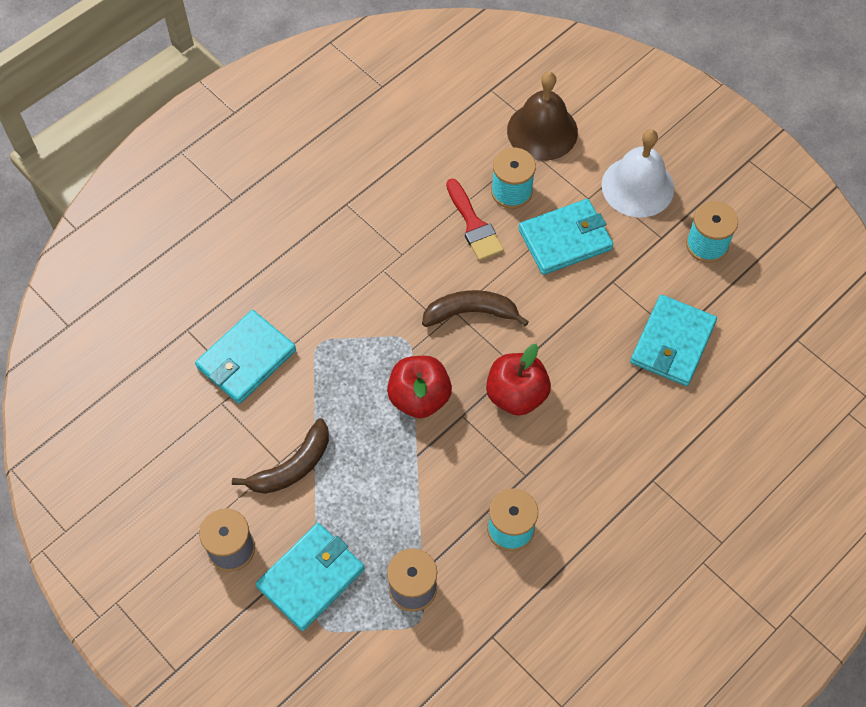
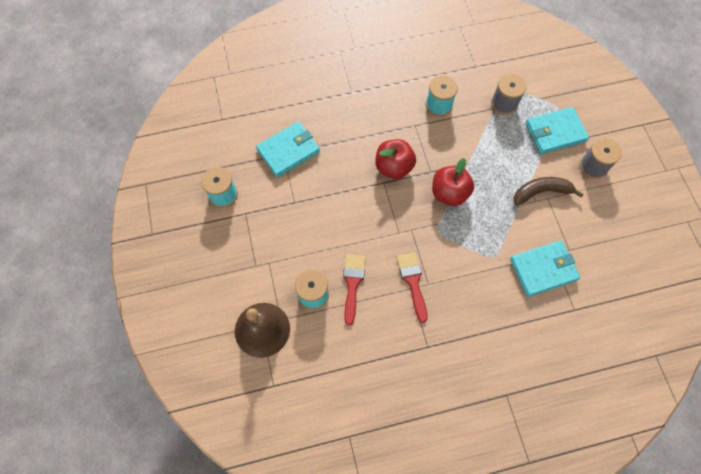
camera: 150 degrees left, 5 degrees up
brown banana [422,290,529,327] -> none
turquoise wallet [518,199,614,275] -> none
white bell [602,129,674,217] -> none
none -> red brush [397,252,428,323]

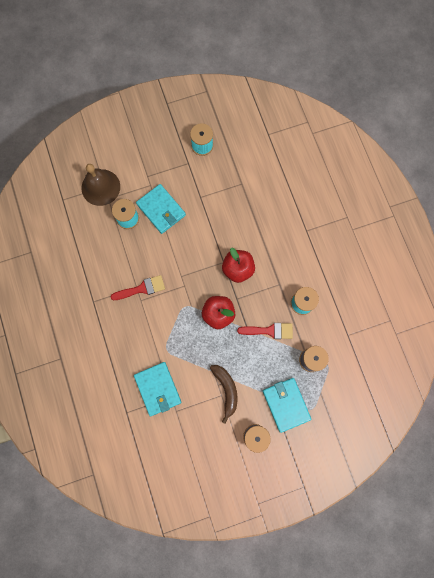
camera: 85 degrees right, 10 degrees up
turquoise wallet [256,122,320,177] -> turquoise wallet moved to [136,184,186,234]
red brush [343,254,366,326] -> red brush moved to [237,323,293,339]

